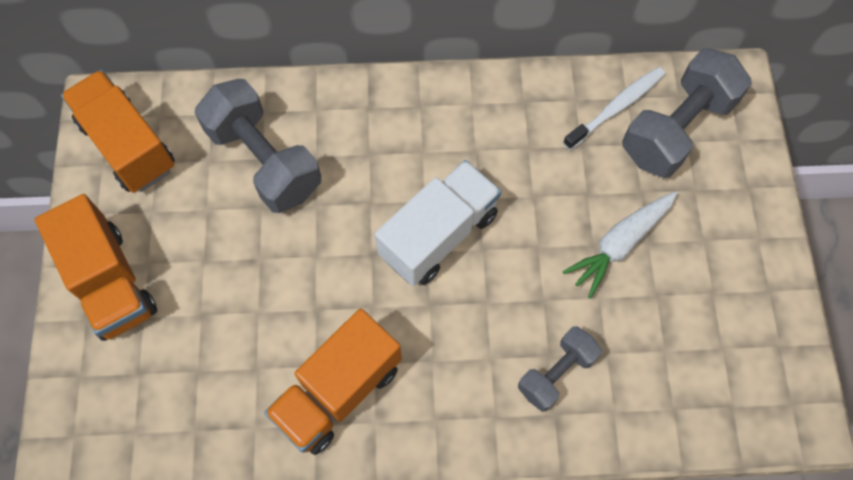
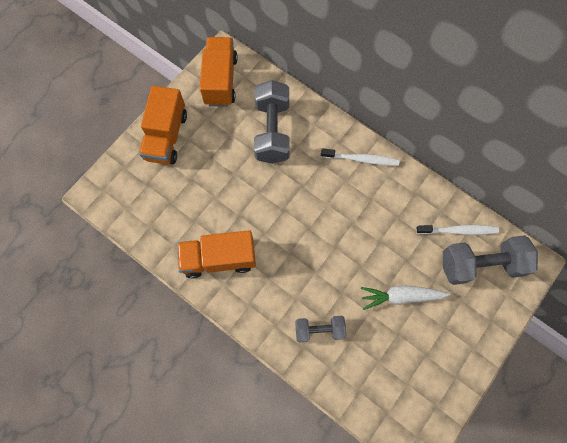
camera: 40 degrees right, 5 degrees up
white truck [375,160,501,286] -> none
none -> white toothbrush [321,148,399,166]

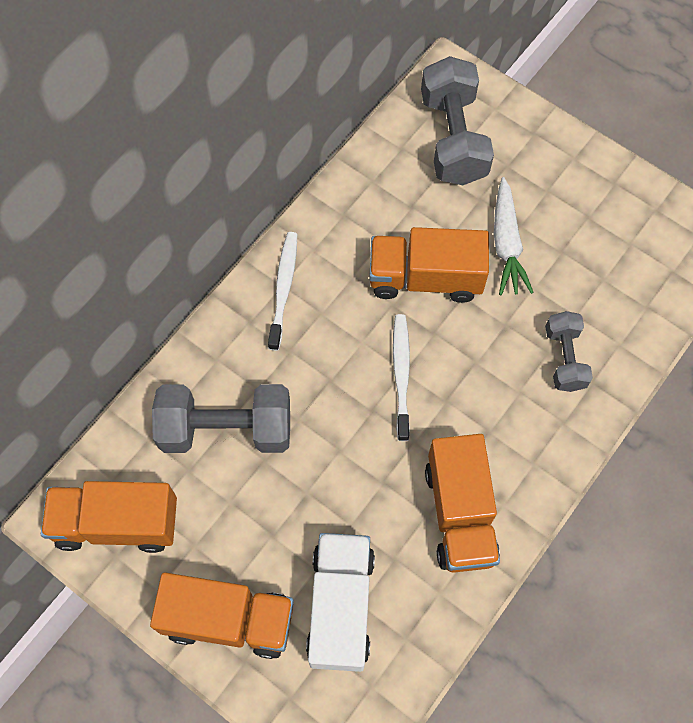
camera: 90 degrees left, 5 degrees down
white toothbrush [416,225,499,235] -> white toothbrush moved to [393,314,410,441]
none -> white truck [306,533,375,672]
none -> orange truck [369,227,489,303]

